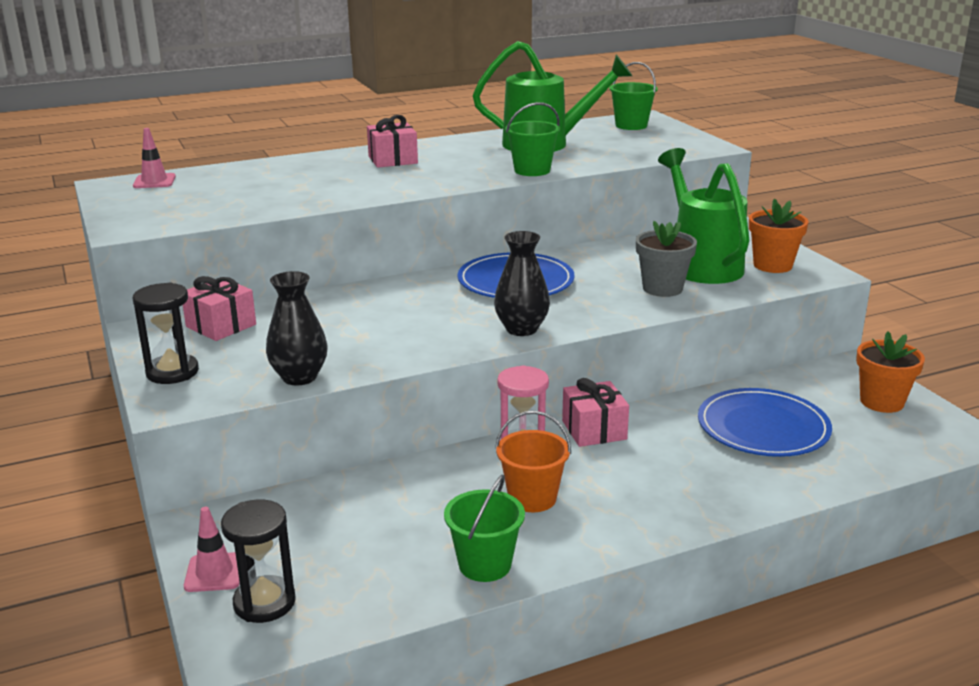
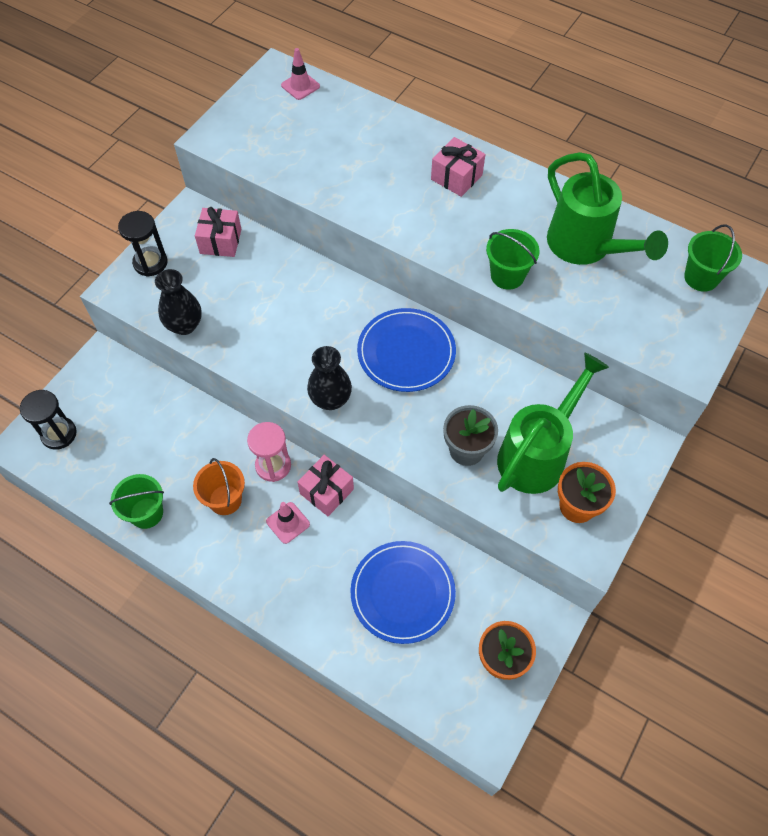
camera: 55 degrees right, 35 degrees up
pink traffic cone [184,507,240,592] -> pink traffic cone moved to [266,502,310,544]

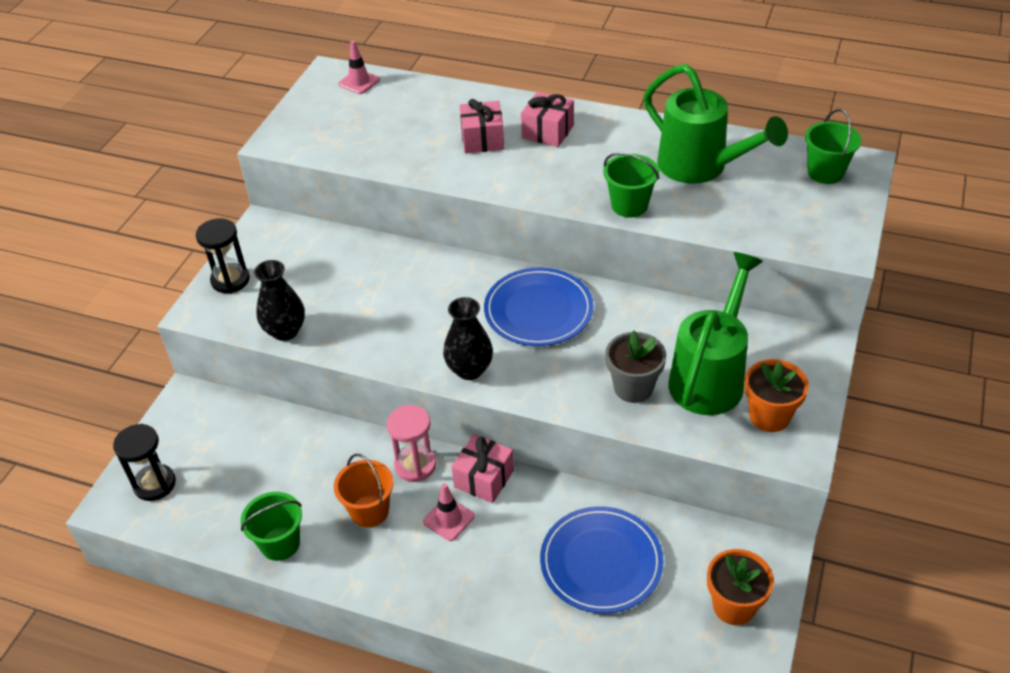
camera: 10 degrees left, 15 degrees down
pink gift [195,207,242,257] -> pink gift moved to [459,99,504,154]

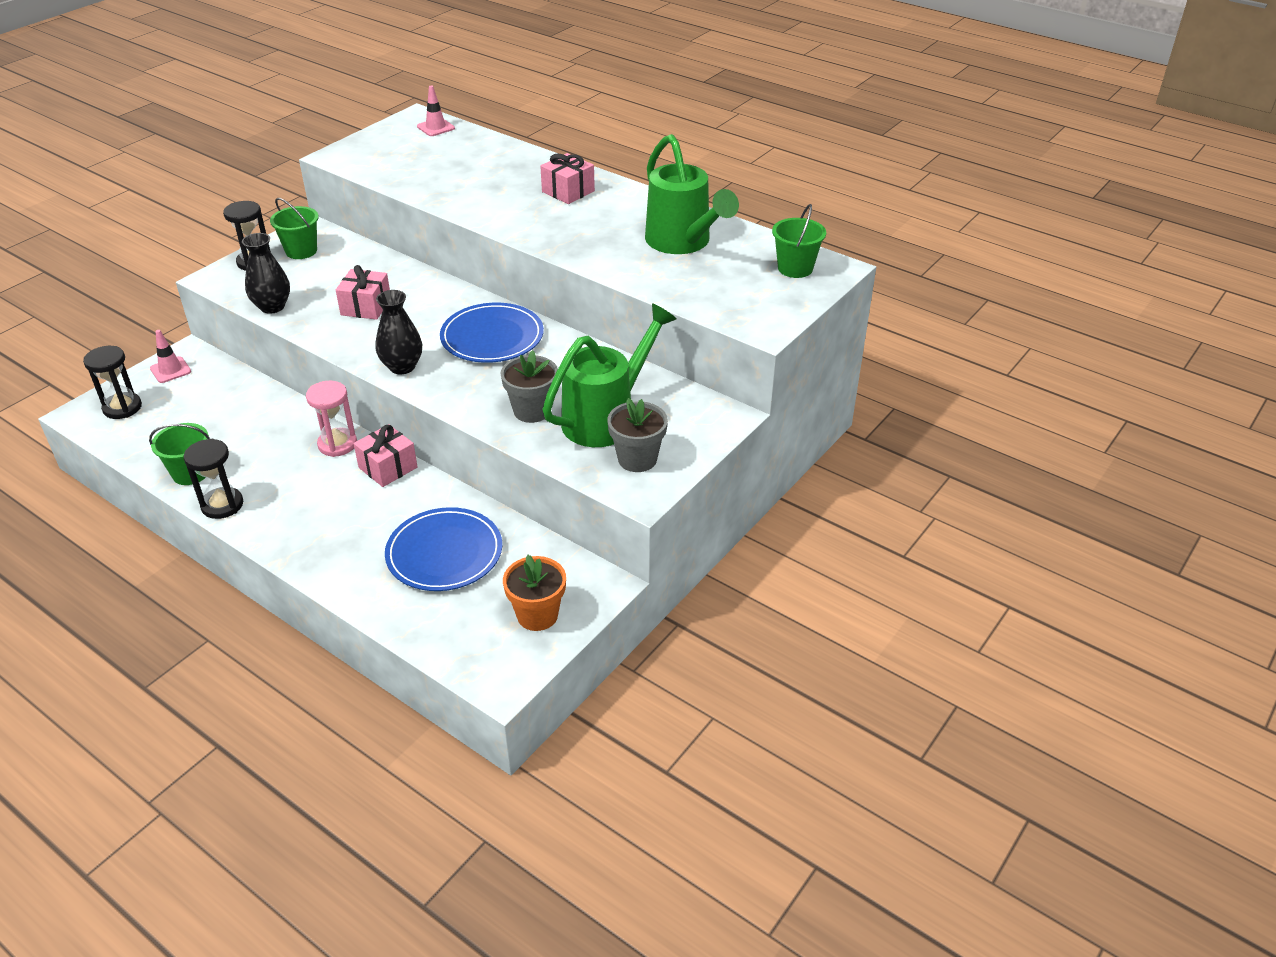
camera: 15 degrees right, 5 degrees down
orange bucket [334,454,394,527] -> none
pink traffic cone [423,483,475,541] -> pink traffic cone moved to [150,330,191,383]
pink gift [459,99,504,154] -> pink gift moved to [336,265,390,320]
green bucket [603,152,660,218] -> green bucket moved to [270,198,319,259]
orange flower pot [745,359,809,432] -> grey flower pot [607,398,668,472]
none -> black hourglass [184,439,243,519]

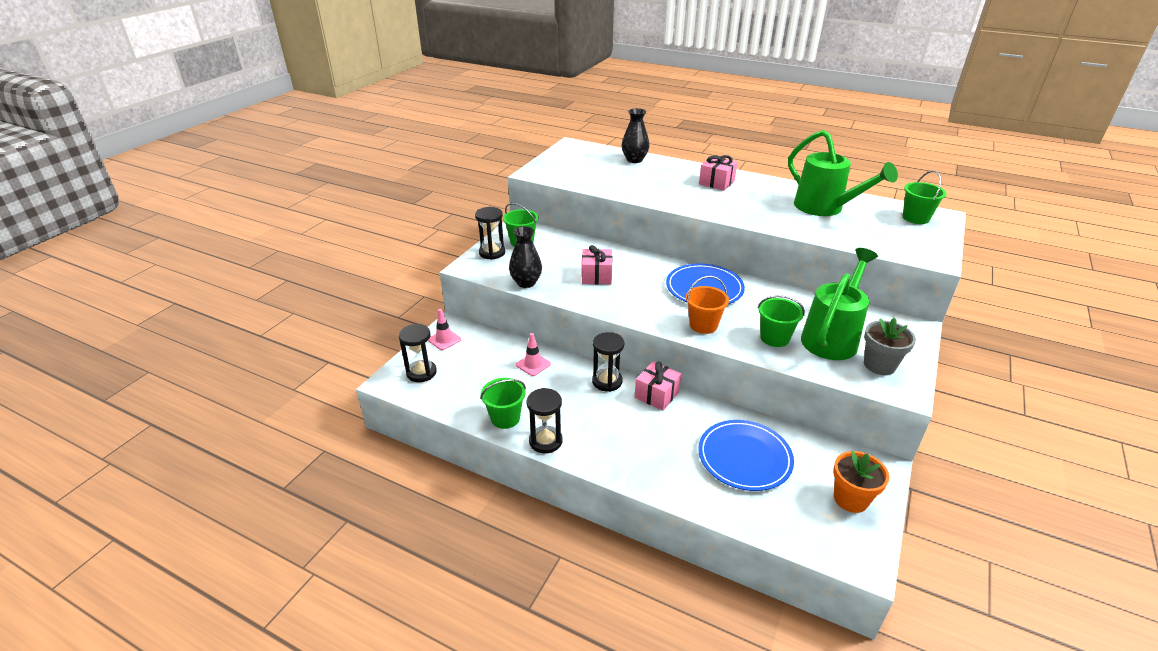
camera: 10 degrees left, 5 degrees down
pink hourglass [306,381,357,457] -> black hourglass [592,332,624,392]
black vase [376,290,422,374] -> black vase moved to [622,108,650,163]
pink traffic cone [417,85,455,136] -> pink traffic cone moved to [516,333,551,376]
grey flower pot [500,350,558,423] -> green bucket [758,295,805,347]
none -> orange bucket [686,276,729,334]

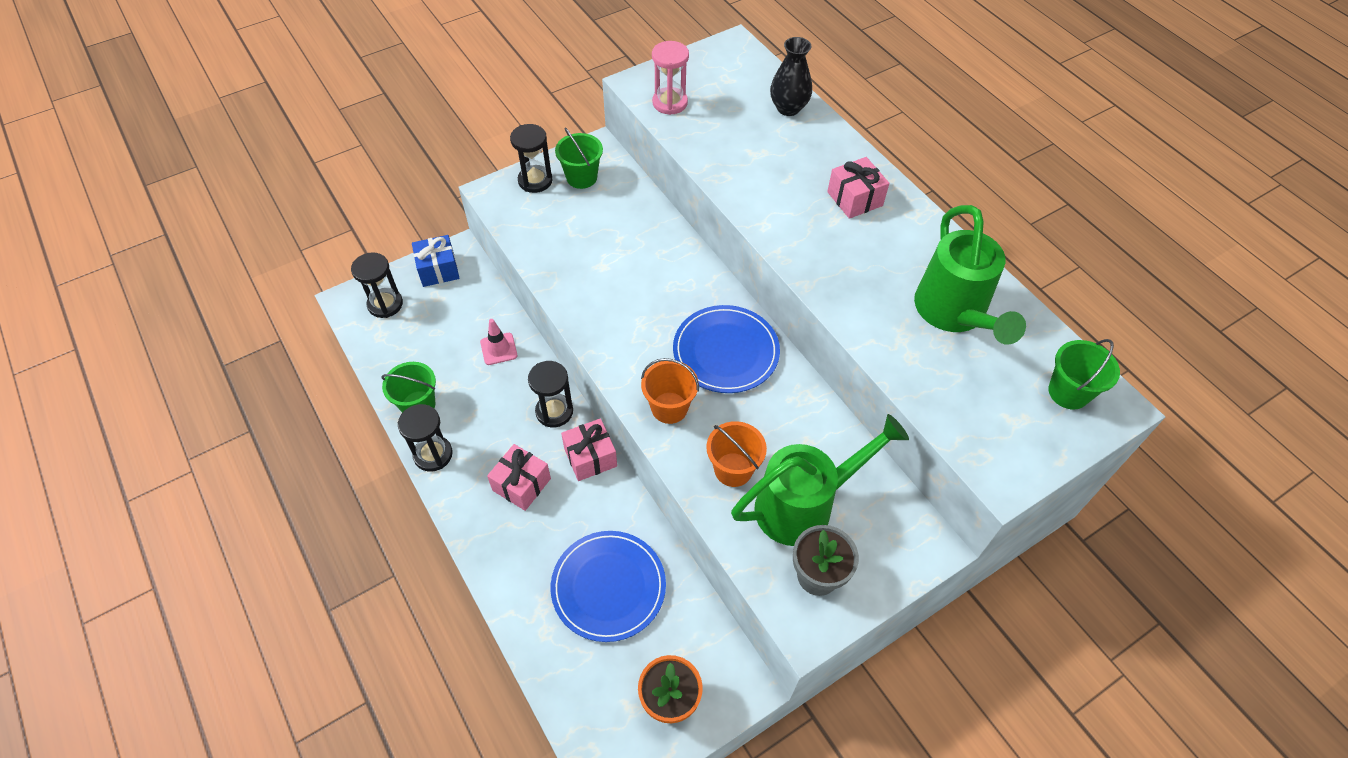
camera: 30 degrees right, 20 degrees up
pink traffic cone [428,309,461,350] -> blue gift [412,235,460,287]
black vase [509,226,542,288] -> none
pink gift [582,245,613,284] -> pink gift moved to [487,444,551,511]
green bucket [758,295,805,347] -> orange bucket [706,421,767,487]
none -> pink hourglass [652,41,689,115]

